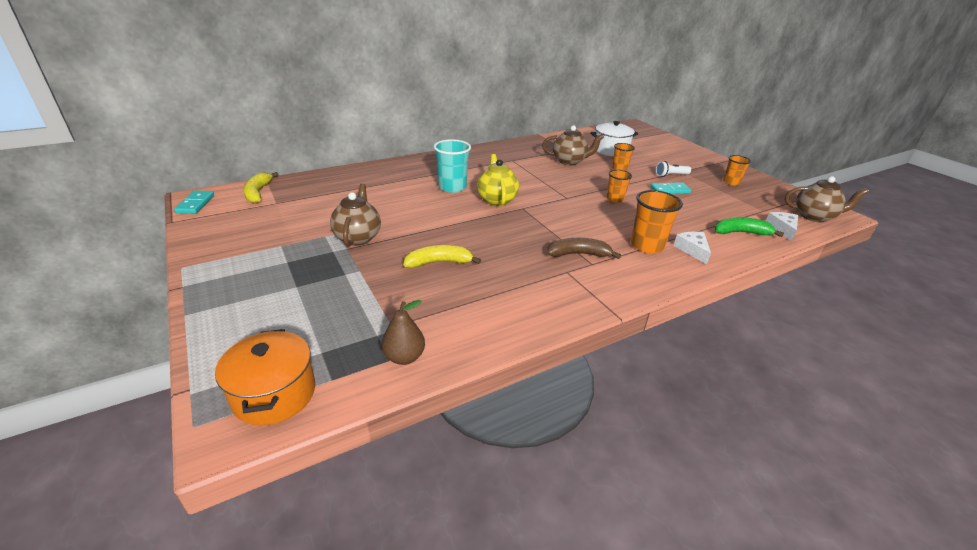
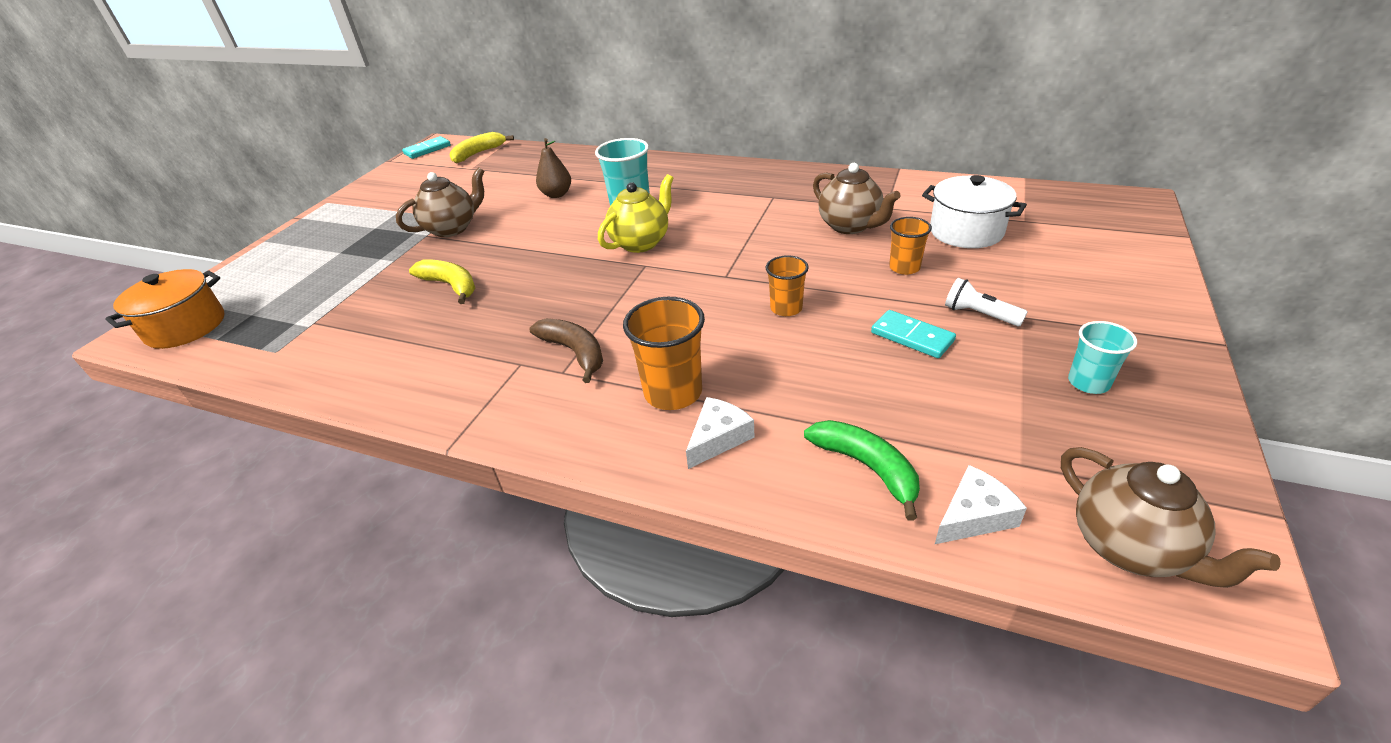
camera: 55 degrees right, 5 degrees up
brown pear [381,300,425,365] -> brown pear moved to [536,138,571,198]
orange cup [723,155,751,185] -> turquoise cup [1068,321,1137,394]

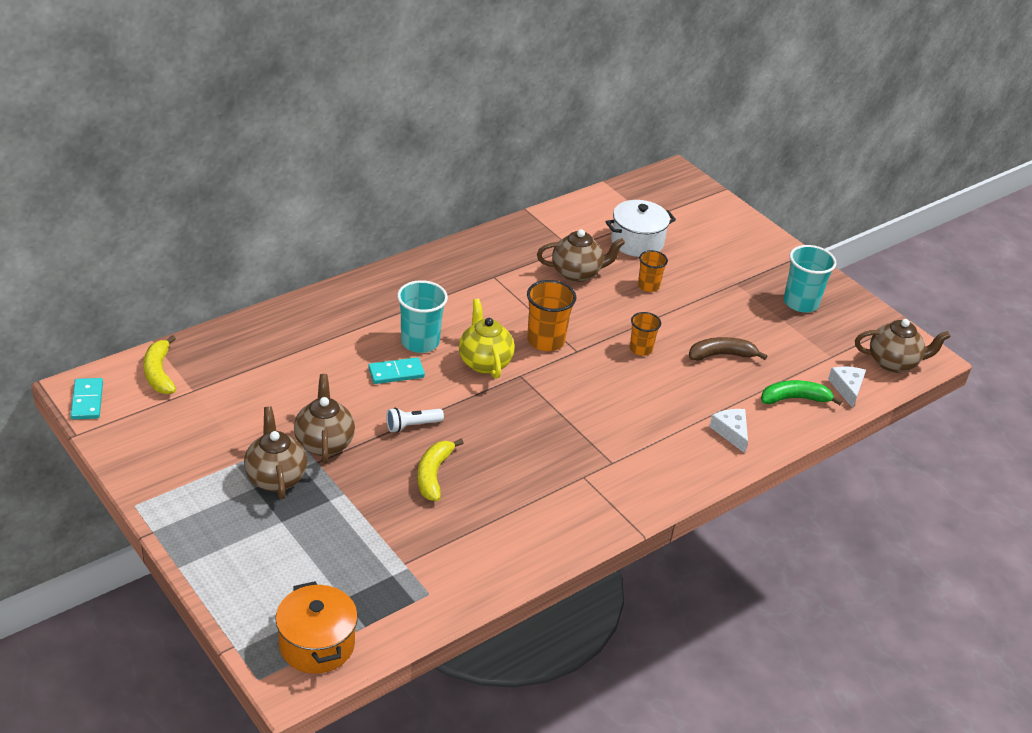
camera: 65 degrees left, 0 degrees up
yellow banana [409,260,475,304] -> yellow banana turned 60 degrees counterclockwise [418,439,464,501]
brown banana [530,318,603,383] -> brown banana moved to [689,337,767,361]
brown pear [536,138,571,198] -> none
orange cup [623,297,705,410] -> orange cup moved to [527,280,576,351]
turquoise domino [871,310,956,358] -> turquoise domino moved to [368,357,425,384]
white flashlight [945,278,1027,326] -> white flashlight moved to [386,407,444,433]
turquoise cup [1068,321,1137,394] -> turquoise cup [784,245,837,312], size x1.62
none -> brown teapot [244,406,307,499]

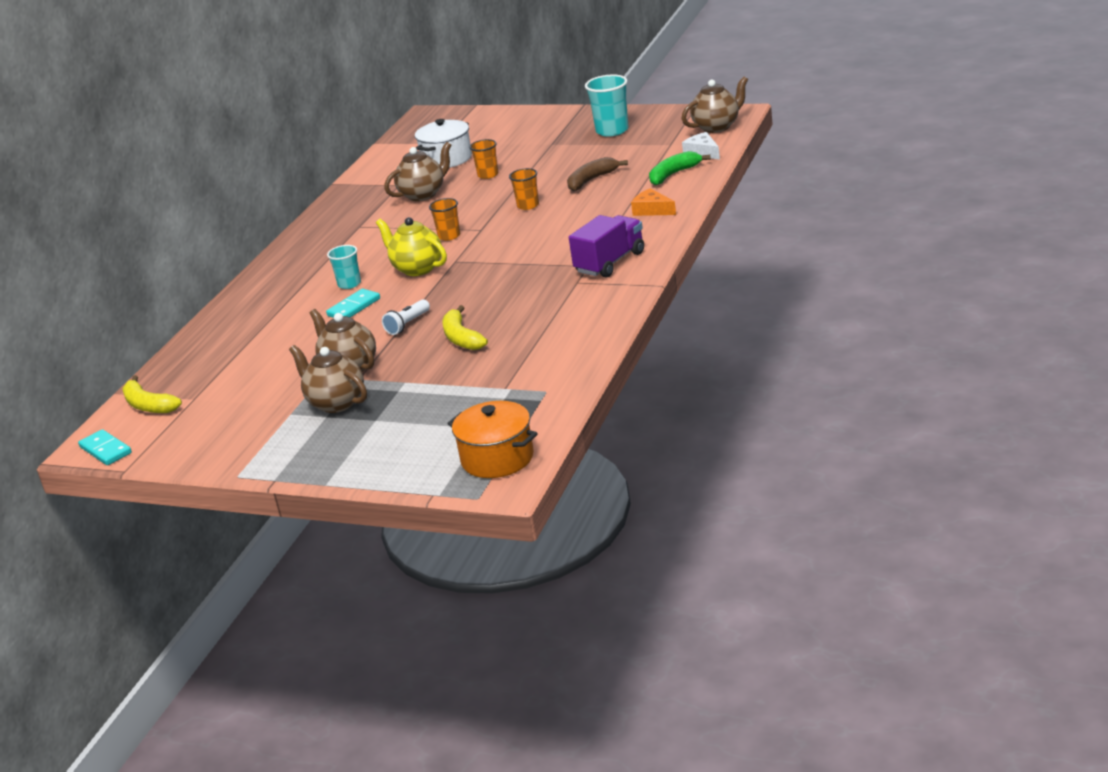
camera: 25 degrees left, 10 degrees down
turquoise cup [397,280,448,353] -> turquoise cup [327,245,361,289], size x0.62
orange cup [527,280,576,351] -> orange cup [429,198,460,241], size x0.62
white cheese [709,409,748,453] -> orange cheese [631,189,676,216]
none -> purple truck [569,215,644,278]

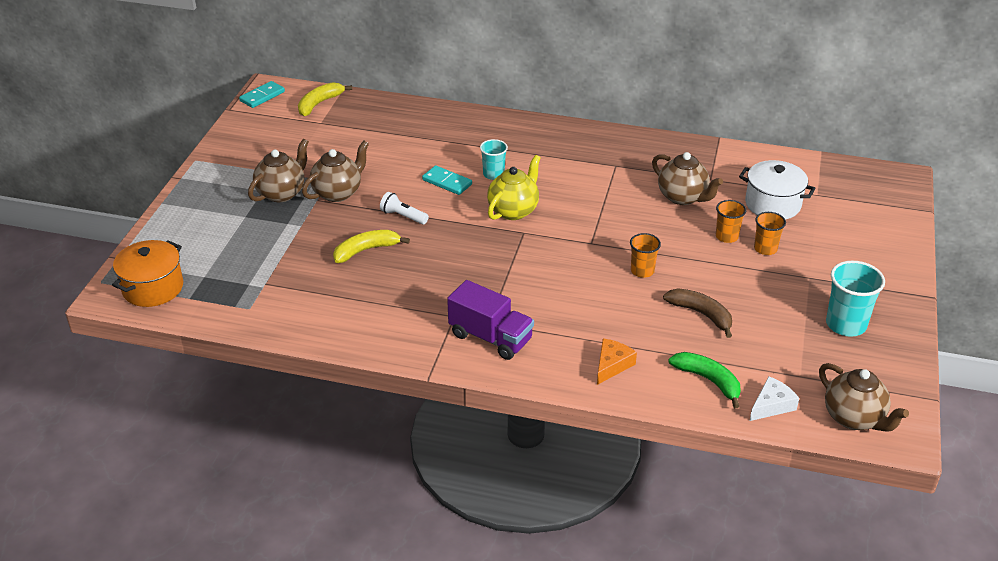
camera: 80 degrees right, 10 degrees up
orange cup [429,198,460,241] -> orange cup moved to [754,212,786,255]

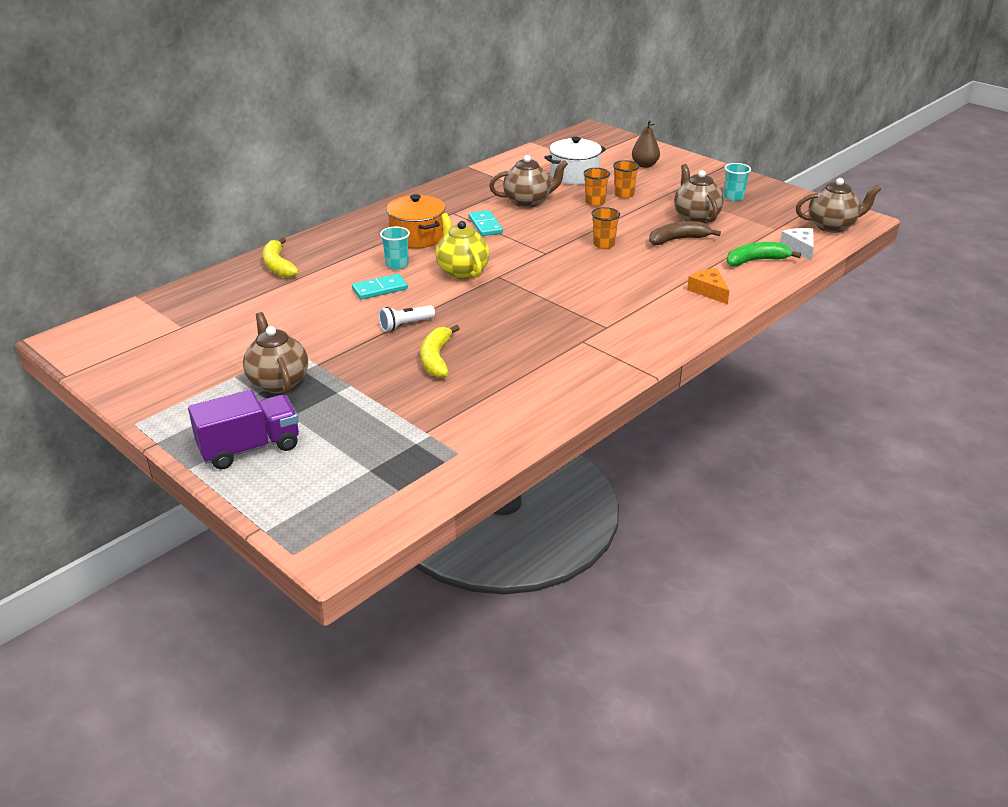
camera: 60 degrees left, 5 degrees down
orange pot [112,240,183,307] -> orange pot moved to [386,194,445,249]
turquoise domino [239,81,285,108] -> turquoise domino moved to [469,210,503,236]
yellow banana [298,82,352,116] -> yellow banana moved to [262,237,299,278]
brown teapot [302,141,369,202] -> brown teapot moved to [674,164,724,223]
purple truck [447,280,534,360] -> purple truck moved to [188,390,299,470]
turquoise cup [826,261,885,337] -> turquoise cup [724,163,751,201], size x0.62
none -> brown pear [632,120,660,168]

